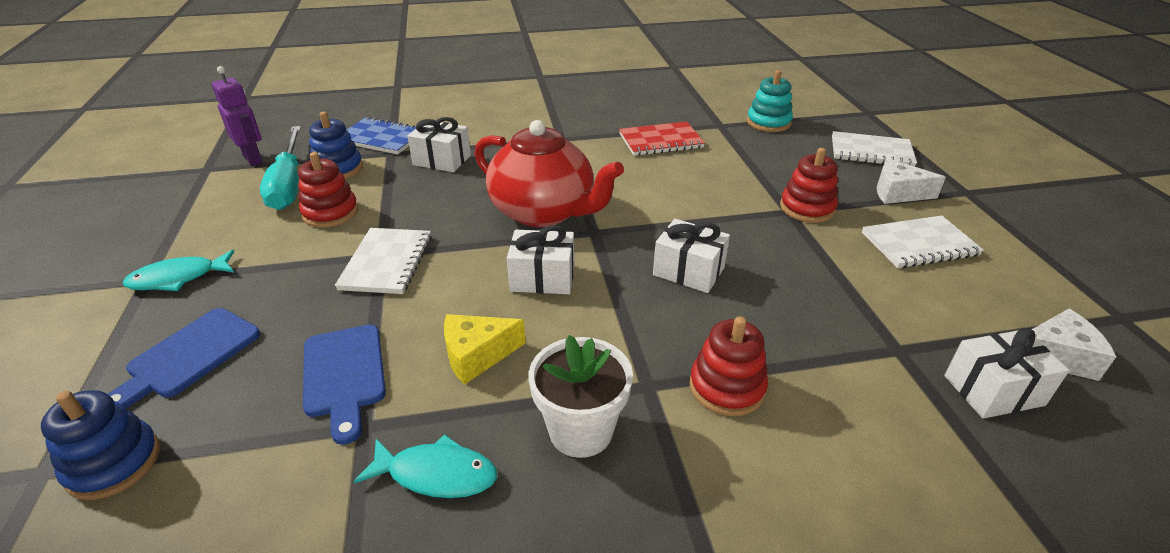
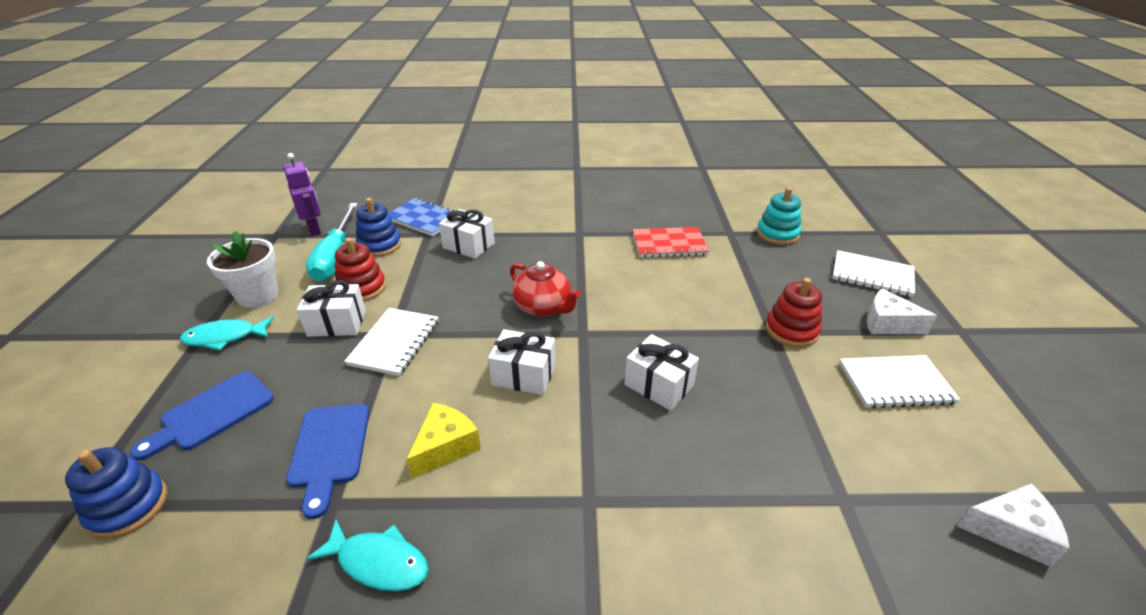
camera: 10 degrees right, 0 degrees up
yellow cheese [444,314,526,385] -> yellow cheese turned 135 degrees clockwise [406,403,481,478]
red teapot [474,120,624,227] -> red teapot [510,261,581,317], size x0.61
white flower pot [529,335,633,458] -> white flower pot moved to [207,231,279,308]
red stacking toy [690,316,768,416] -> none
white gift [944,328,1069,419] -> white gift moved to [297,280,366,337]

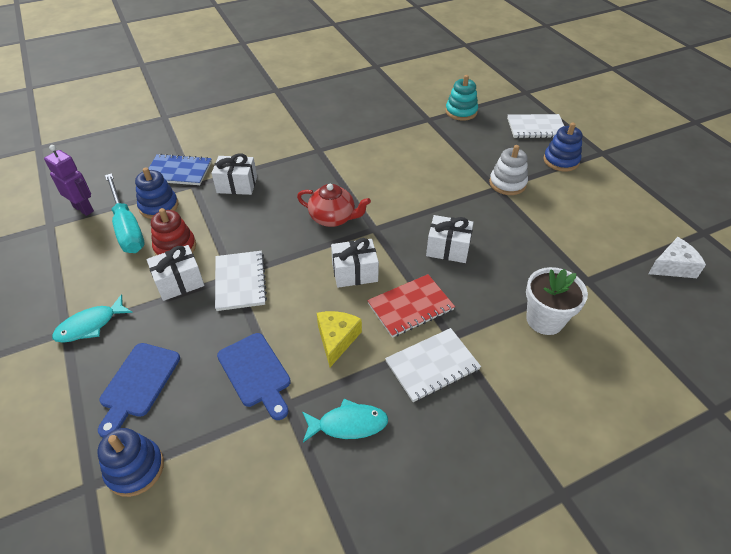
camera: 25 degrees left, 10 degrees up
white flower pot [207,231,279,308] -> white flower pot moved to [526,267,588,335]
red notebook [633,227,709,258] -> red notebook moved to [367,274,455,338]
red stacking toy [765,278,822,348] -> white stacking toy [489,145,528,195]
white notebook [839,355,961,409] -> white notebook moved to [385,328,481,402]
white cheese [867,288,937,334] -> blue stacking toy [543,123,583,172]

